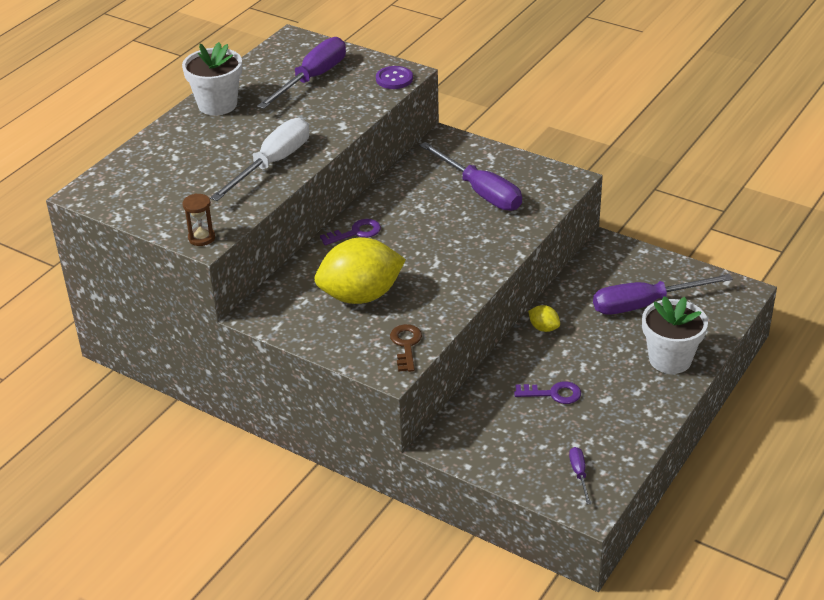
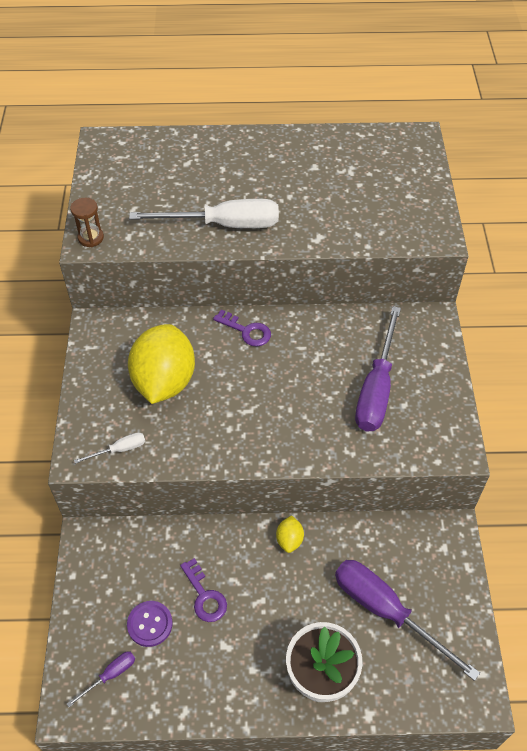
camera: 55 degrees right, 15 degrees up
white flower pot [182,42,242,115] -> none
purple screwdriver [257,37,346,109] -> none
yellow lemon [315,238,406,304] -> yellow lemon turned 60 degrees clockwise [128,324,195,404]
purple button [376,66,413,89] -> purple button moved to [127,601,173,647]
brown key [390,324,422,372] -> white screwdriver [74,432,145,464]

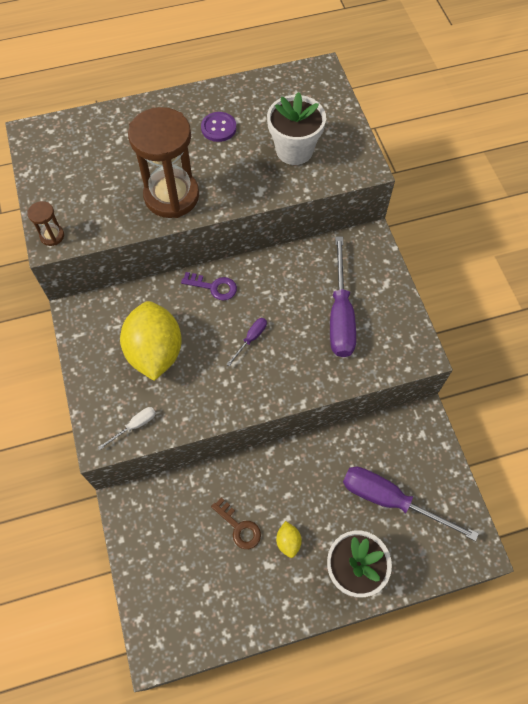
camera: 15 degrees left, 10 degrees up
purple screwdriver [67,651,135,707] -> purple screwdriver moved to [226,318,267,366]
purple button [127,601,173,647] -> purple button moved to [201,112,236,142]
white screwdriver [129,199,279,228] -> brown hourglass [128,107,199,218]
purple key [180,558,227,622] -> brown key [211,497,261,549]
yellow lemon [276,515,304,553] -> yellow lemon moved to [276,521,302,558]
none -> white flower pot [267,92,326,165]

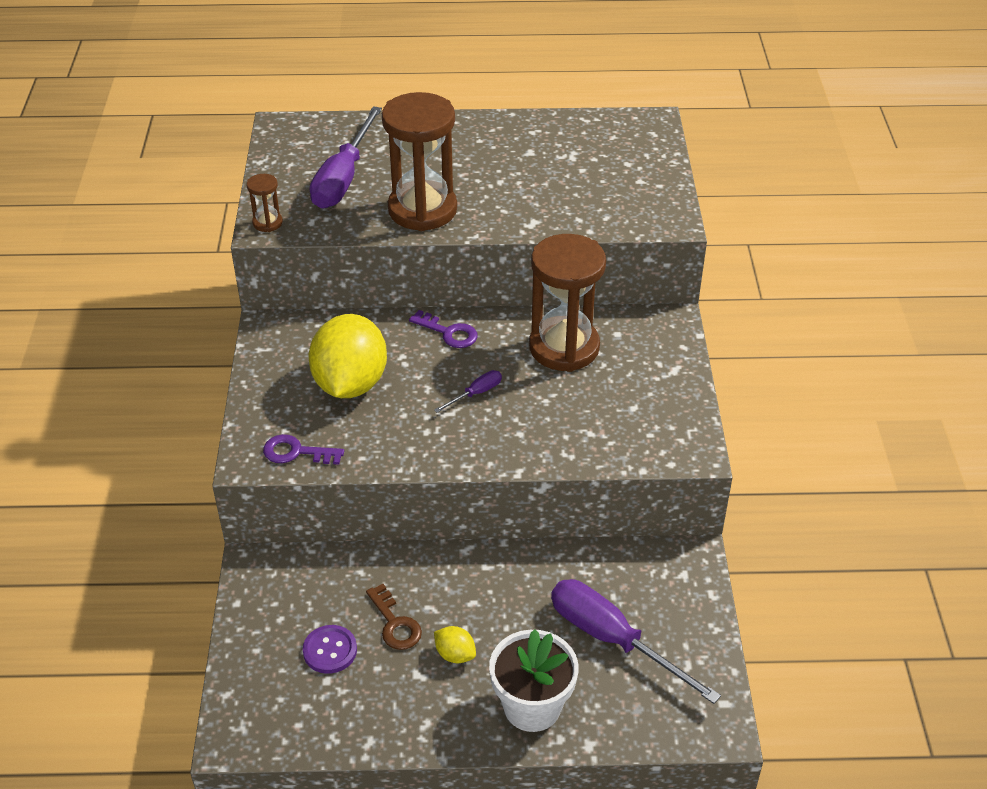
camera: 15 degrees right, 20 degrees down
white screwdriver [98,407,156,450] -> purple key [263,434,344,465]
purple button [201,112,236,142] -> purple button moved to [303,625,357,674]
white flower pot [267,92,326,165] -> none
yellow lemon [276,521,302,558] -> yellow lemon turned 60 degrees counterclockwise [434,626,476,663]
purple screwdriver [330,237,356,357] -> purple screwdriver moved to [310,106,382,209]
none -> brown hourglass [529,234,606,372]

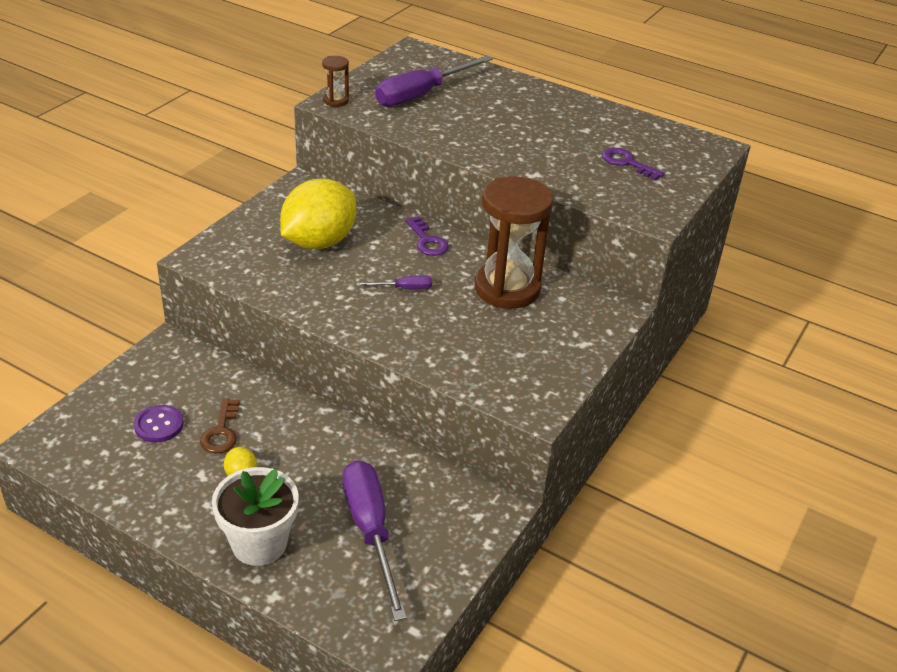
camera: 30 degrees right, 5 degrees down
purple key [263,434,344,465] -> purple key moved to [602,148,665,180]
brown hourglass [382,92,457,231] -> none

